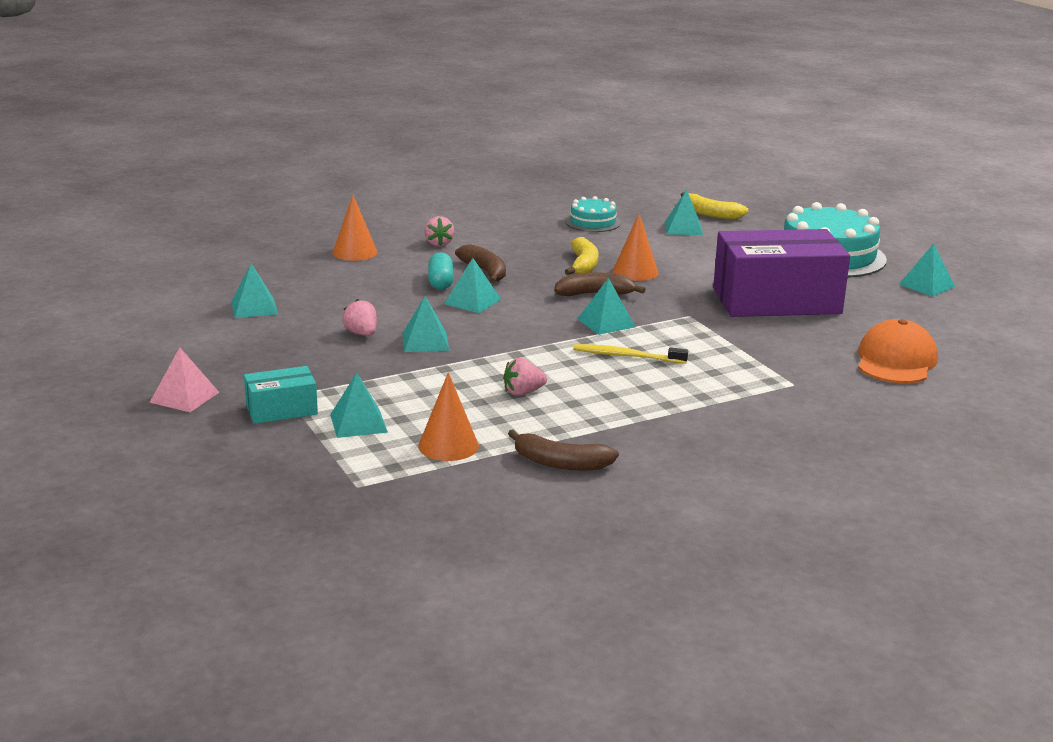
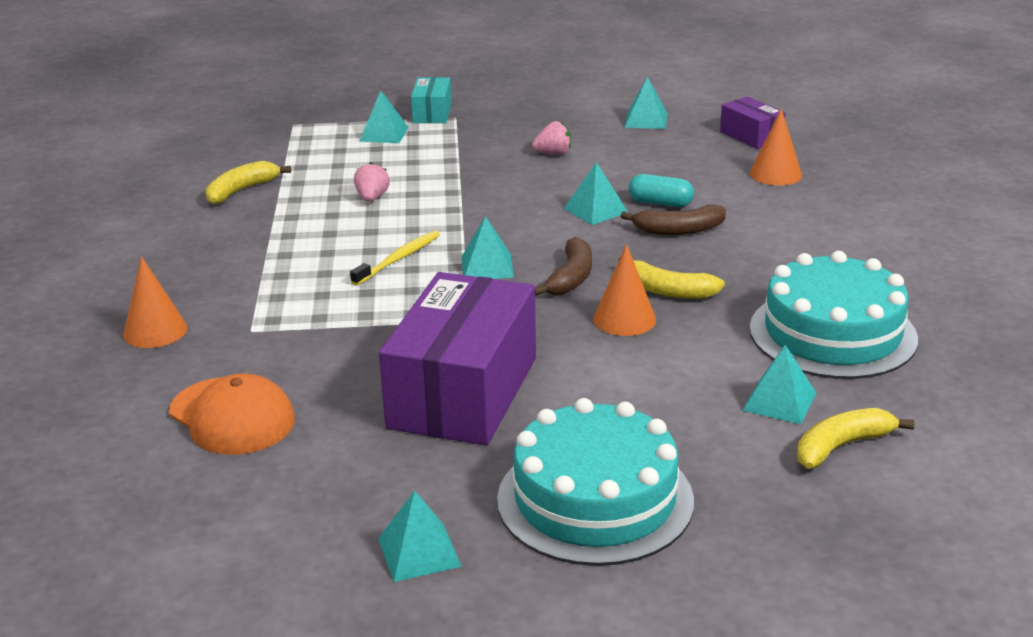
camera: 115 degrees right, 5 degrees up
pink pyramid [149,347,219,412] -> none
turquoise pyramid [402,296,449,352] -> none
orange cone [418,372,479,461] -> orange cone moved to [123,256,187,348]
pink strawberry [424,216,454,246] -> none
brown banana [508,429,619,471] -> yellow banana [206,161,291,204]
turquoise cake [565,196,621,232] -> turquoise cake [750,251,918,379], size x1.94
none -> purple box [720,97,785,149]

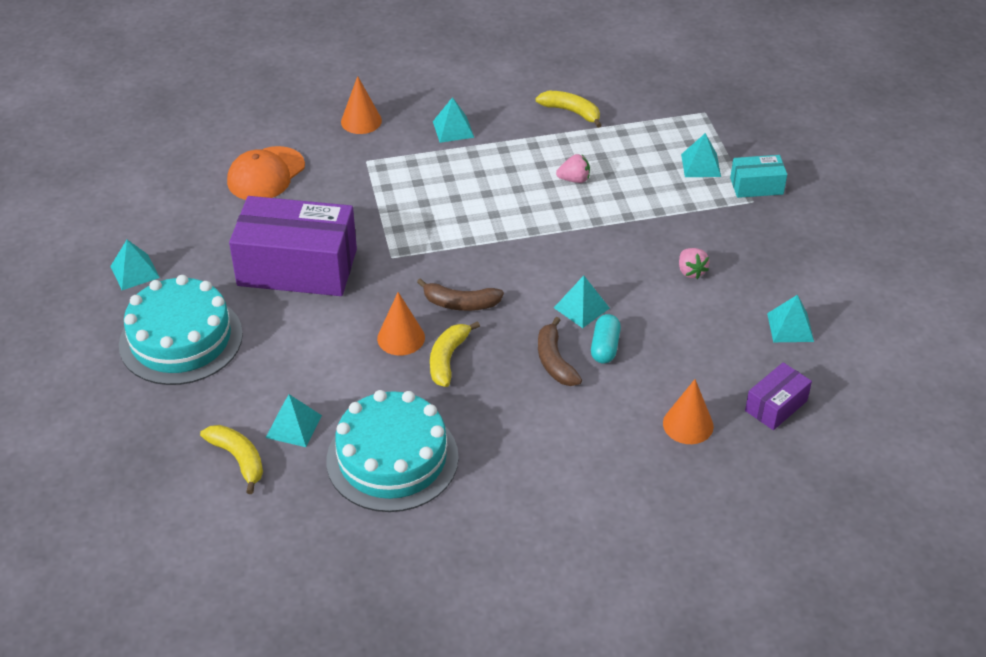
camera: 80 degrees right, 15 degrees up
yellow toothbrush [350,231,440,286] -> none
turquoise pyramid [462,216,514,279] -> turquoise pyramid moved to [433,97,474,143]

